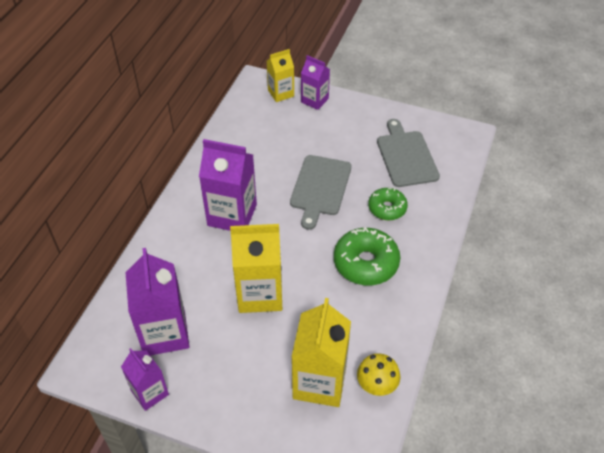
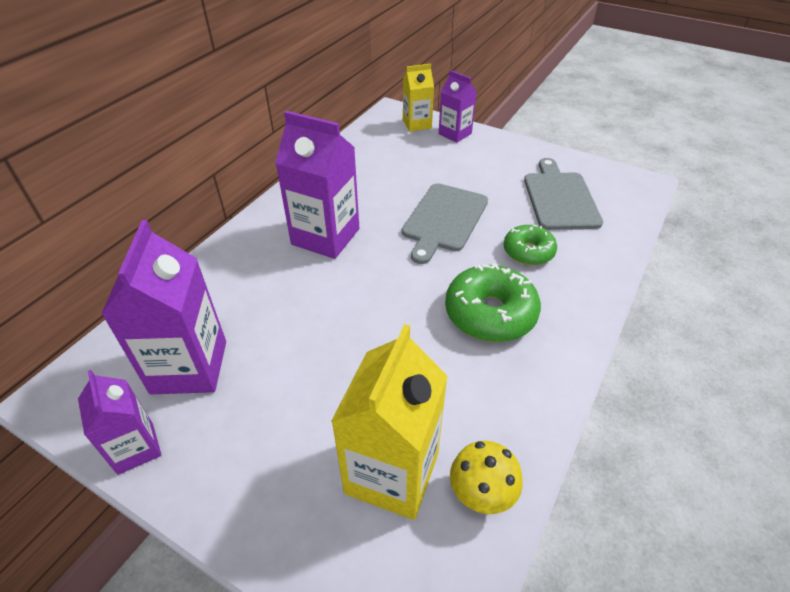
camera: 10 degrees right, 5 degrees down
yellow carton [230,224,282,313] -> none

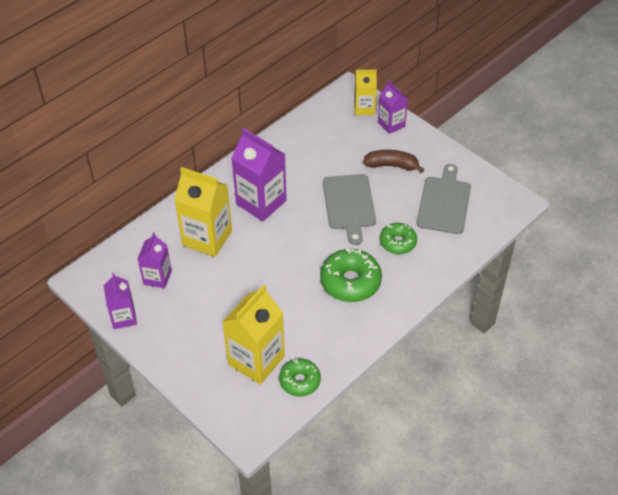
camera: 15 degrees right, 5 degrees up
purple carton [101,220,226,394] -> purple carton [138,232,172,288], size x0.59
grey cutting board [402,183,488,264] -> grey cutting board turned 45 degrees counterclockwise [323,174,376,245]
yellow mushroom [450,441,523,514] -> green donut [279,359,321,397]
none -> yellow carton [174,167,232,257]
none -> brown banana [363,150,424,173]

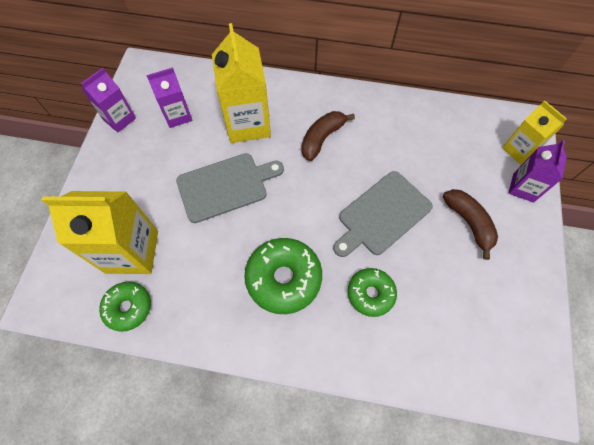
camera: 55 degrees right, 15 degrees up
purple carton [231,128,287,221] -> brown banana [301,111,355,161]
grey cutting board [416,164,471,234] -> grey cutting board moved to [176,153,284,223]

